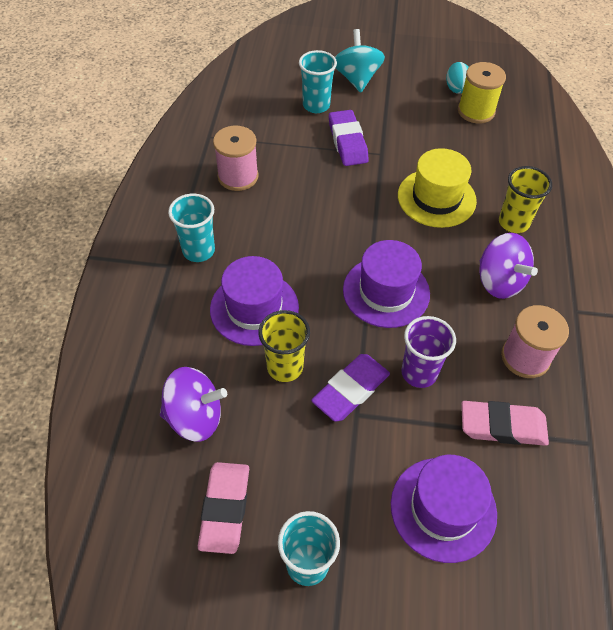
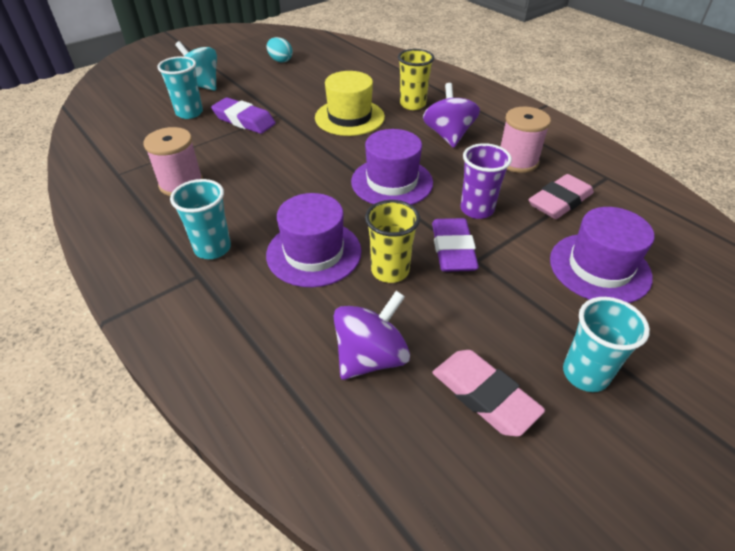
camera: 45 degrees left, 10 degrees down
yellow spool [458,62,506,124] -> none
purple spinning top [479,233,538,299] -> purple spinning top turned 105 degrees counterclockwise [423,83,480,148]

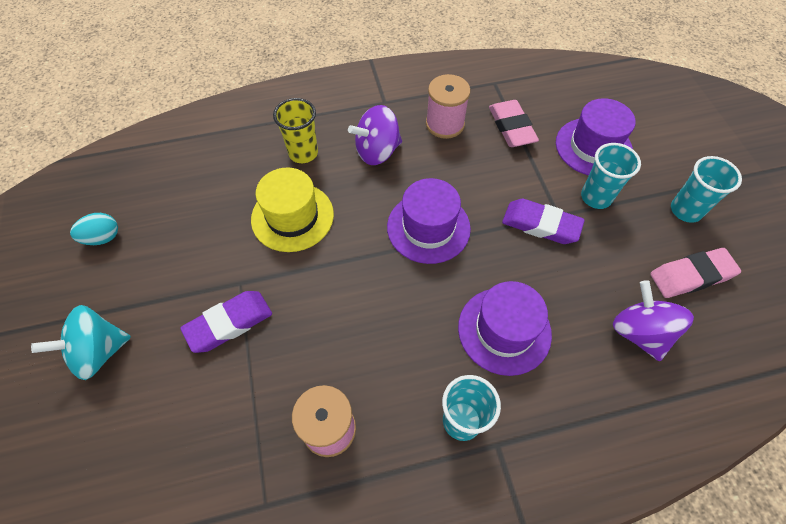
camera: 65 degrees left, 15 degrees up
turquoise cup [157,56,203,119] -> turquoise cup moved to [581,143,641,209]
yellow cup [365,200,420,283] -> none
purple spinning top [423,83,480,148] -> purple spinning top turned 45 degrees counterclockwise [348,105,402,165]
purple cup [460,143,512,219] -> none

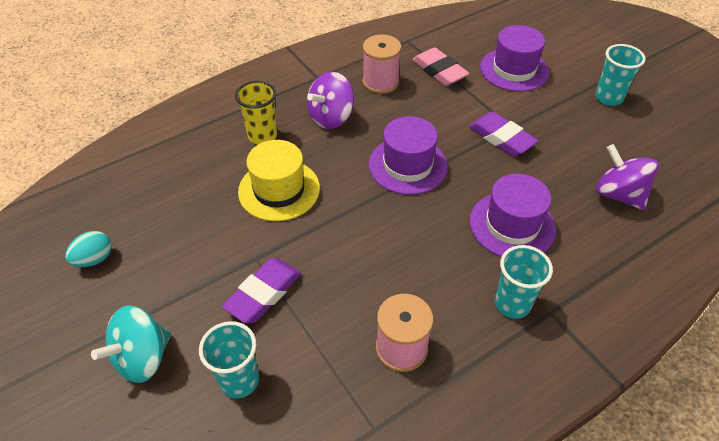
camera: 20 degrees left, 10 degrees down
purple eraser [502,199,585,244] -> purple eraser turned 45 degrees clockwise [469,112,538,156]
turquoise cup [581,143,641,209] -> turquoise cup moved to [199,321,259,398]
pink eraser [650,248,741,298] -> none

